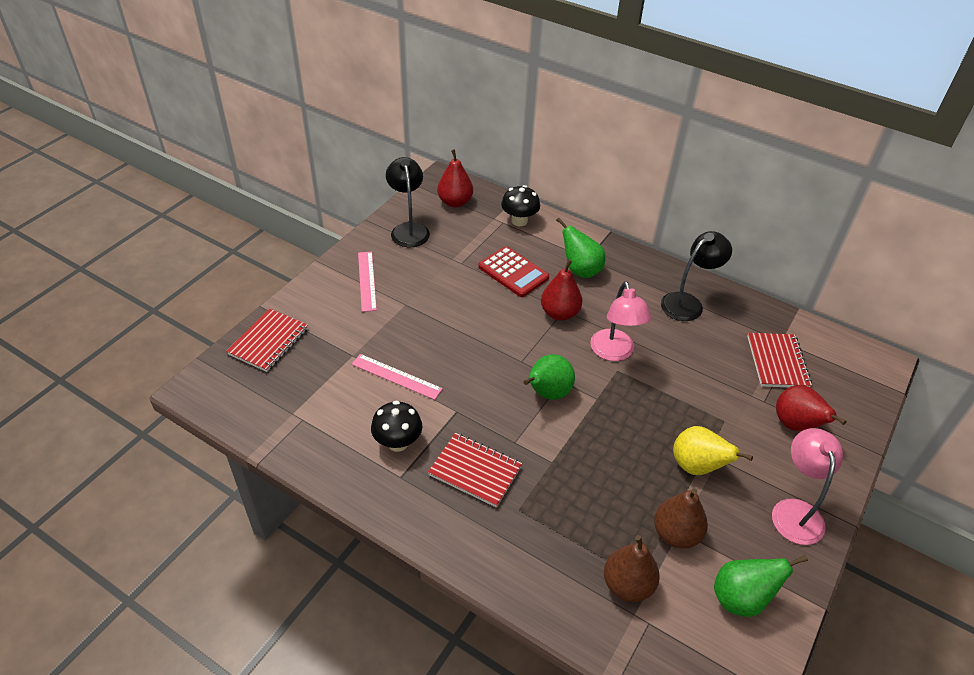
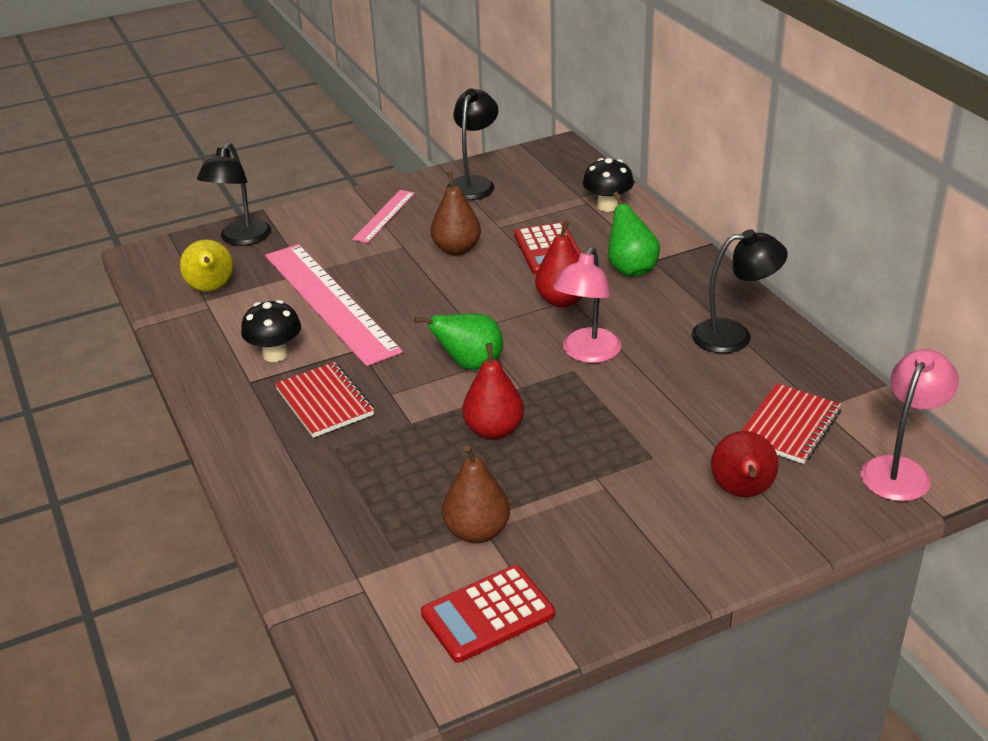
camera: 35 degrees right, 10 degrees down
red notebook [226,308,308,372] -> black lamp [197,142,271,246]
pink ruler [352,354,443,400] -> pink ruler [265,244,403,366], size x2.04
red pear [437,149,473,208] -> red pear moved to [462,343,524,440]
brown pear [604,535,660,602] -> brown pear moved to [431,172,481,255]
yellow pear [673,426,753,475] -> yellow pear moved to [180,240,233,292]
green pear [714,555,808,617] -> red calculator [421,565,555,662]
pink lamp [772,428,843,545] -> pink lamp moved to [861,349,959,501]

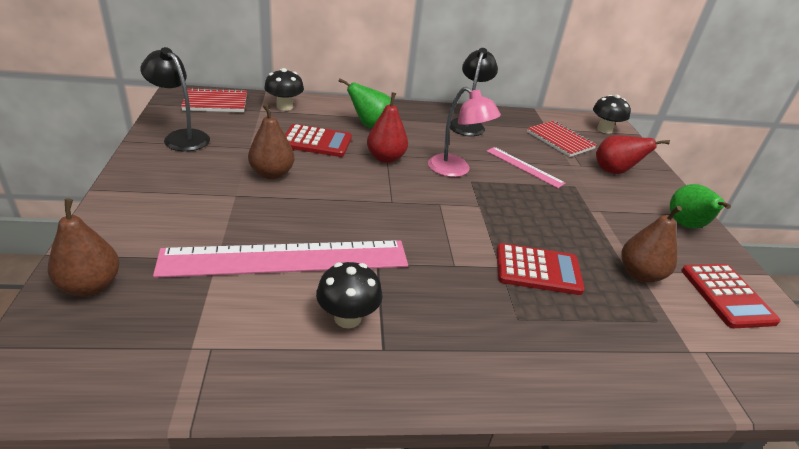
camera: 75 degrees left, 0 degrees up
yellow pear [180,240,233,292] -> none
black lamp [197,142,271,246] -> brown pear [47,198,119,296]
red notebook [275,362,374,438] -> red notebook moved to [181,87,247,112]
pink ruler [352,190,415,243] -> pink ruler moved to [486,147,566,188]
green pear [414,313,503,370] -> green pear moved to [670,184,731,229]
red pear [462,343,524,440] -> none
pink lamp [861,349,959,501] -> black mushroom [593,95,631,134]
none -> red calculator [497,243,585,295]

